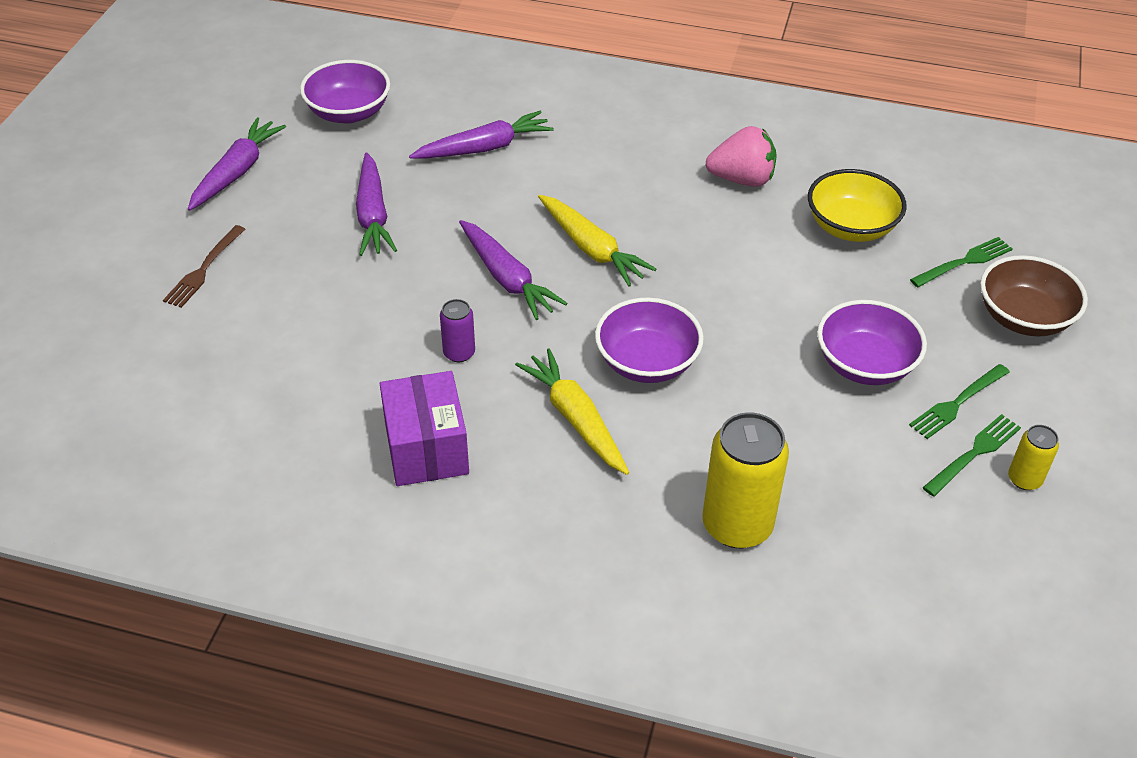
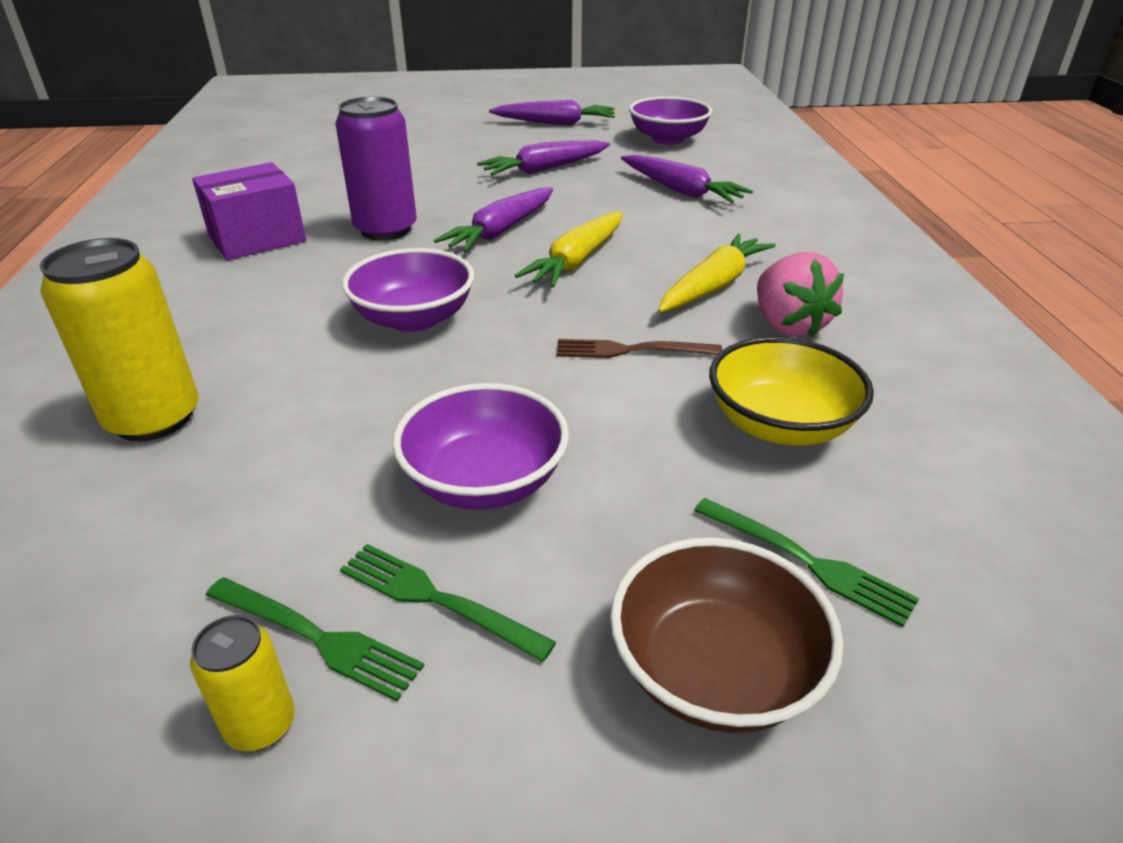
camera: 70 degrees right, 10 degrees down
brown fork [163,225,245,308] -> brown fork moved to [557,339,723,358]
purple can [440,299,475,362] -> purple can [335,96,417,240], size x1.98
yellow carrot [515,348,629,475] -> yellow carrot moved to [658,234,776,313]

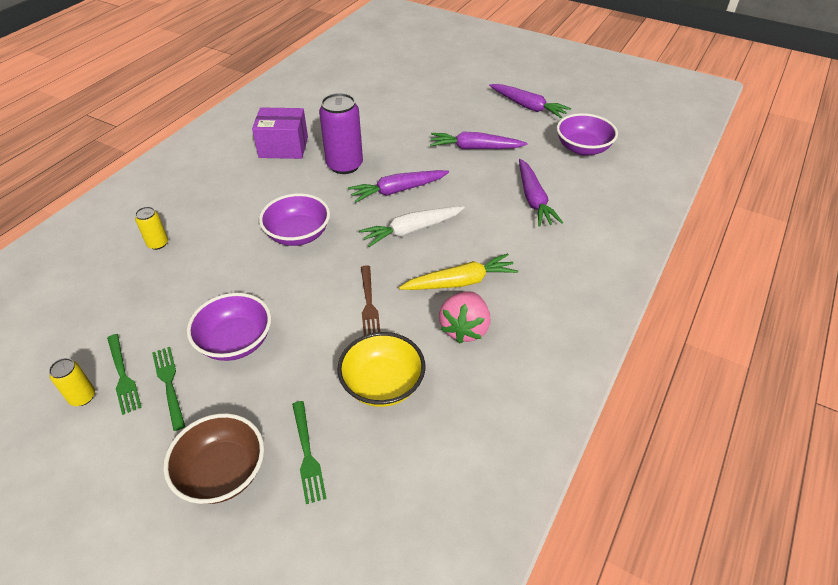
camera: 35 degrees right, 10 degrees up
yellow can [40,238,198,441] -> yellow can [135,207,168,250], size x0.50
yellow carrot [515,211,622,288] -> white carrot [359,206,465,247]
brown fork [557,339,723,358] -> brown fork turned 135 degrees counterclockwise [361,265,380,335]

